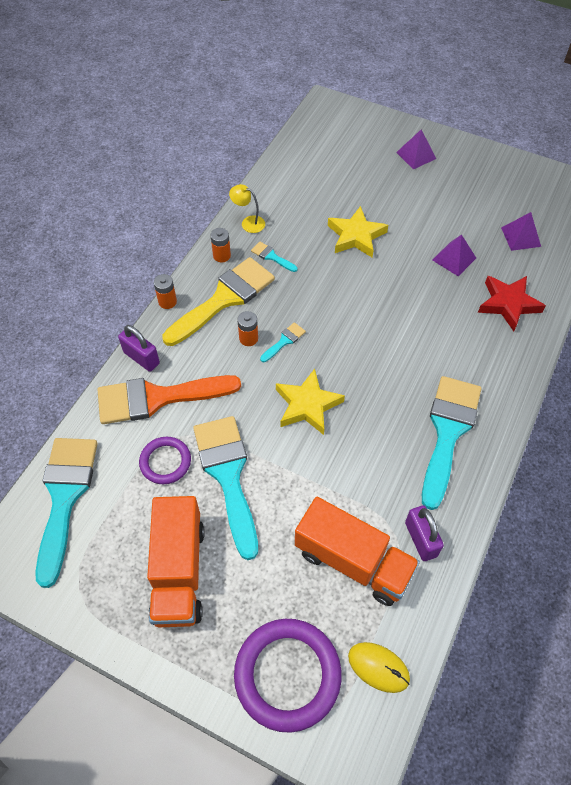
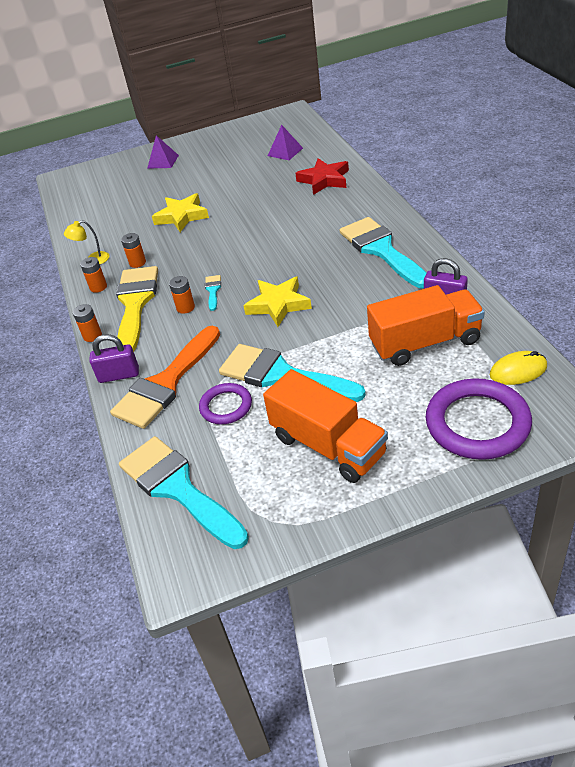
camera: 40 degrees left, 15 degrees down
turquoise brush [251,242,298,272] -> orange battery [121,233,146,268]
purple pyramid [432,234,476,276] -> none

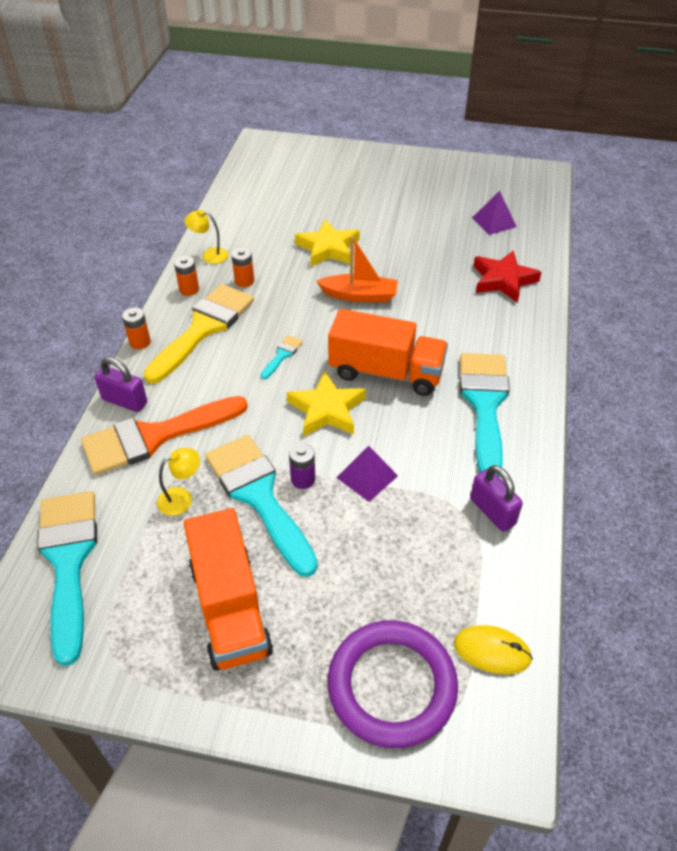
camera: 25 degrees right, 5 degrees up
purple pyramid [147,135,179,169] -> purple pyramid moved to [336,446,398,502]
orange battery [169,276,195,314] -> none
purple ring [199,383,252,424] -> yellow lamp [157,448,200,516]
orange truck [367,285,485,366] -> orange truck moved to [328,309,448,396]
none -> purple battery [289,443,315,489]
none -> orange boat [316,236,398,302]

